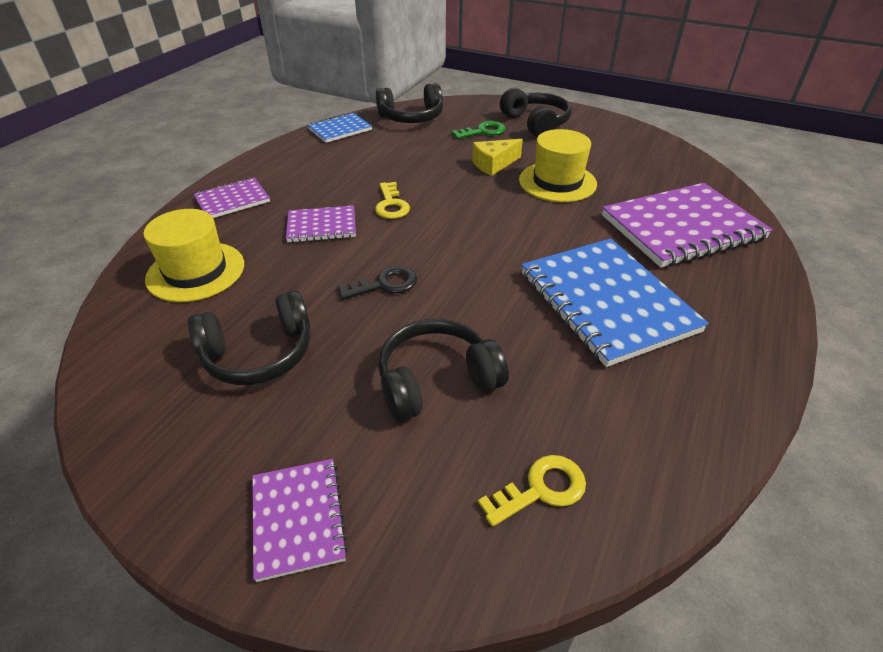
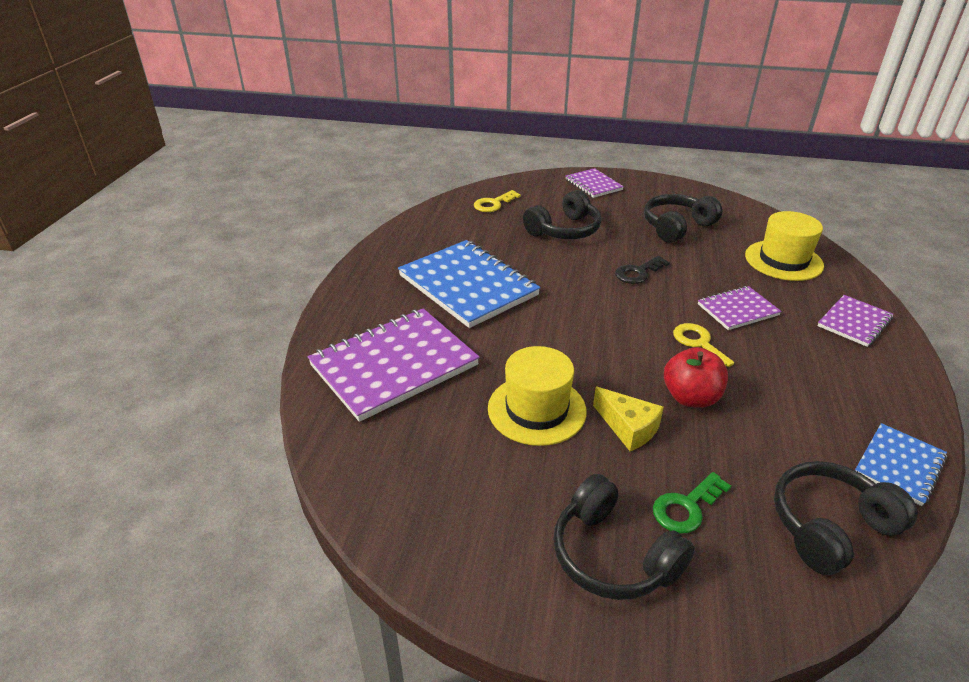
camera: 165 degrees right, 5 degrees down
yellow cheese [472,139,523,176] -> yellow cheese turned 90 degrees clockwise [593,387,664,451]
none -> red apple [664,347,728,408]

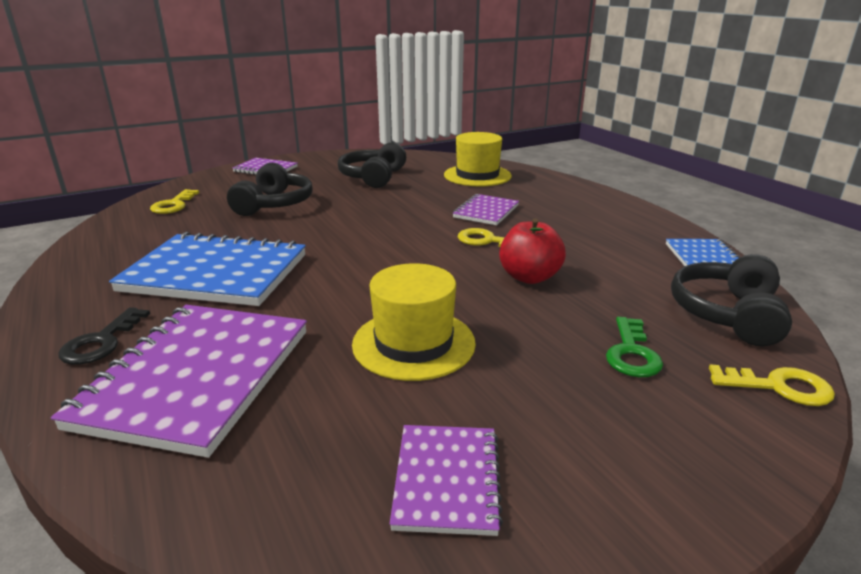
camera: 40 degrees left, 10 degrees down
black headphones [553,474,695,600] -> none
yellow cheese [593,387,664,451] -> none
black key [615,256,670,284] -> black key moved to [58,307,150,365]
purple notebook [817,295,893,347] -> purple notebook moved to [390,425,503,536]
none -> yellow key [709,364,835,406]

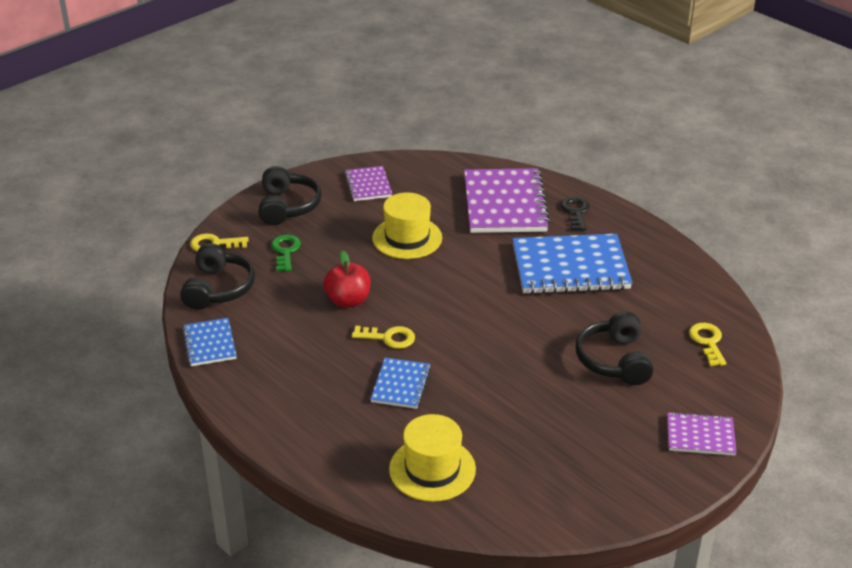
camera: 165 degrees right, 10 degrees up
black headphones [338,142,406,188] -> black headphones moved to [259,166,322,225]
purple notebook [453,194,519,225] -> blue notebook [370,357,431,409]

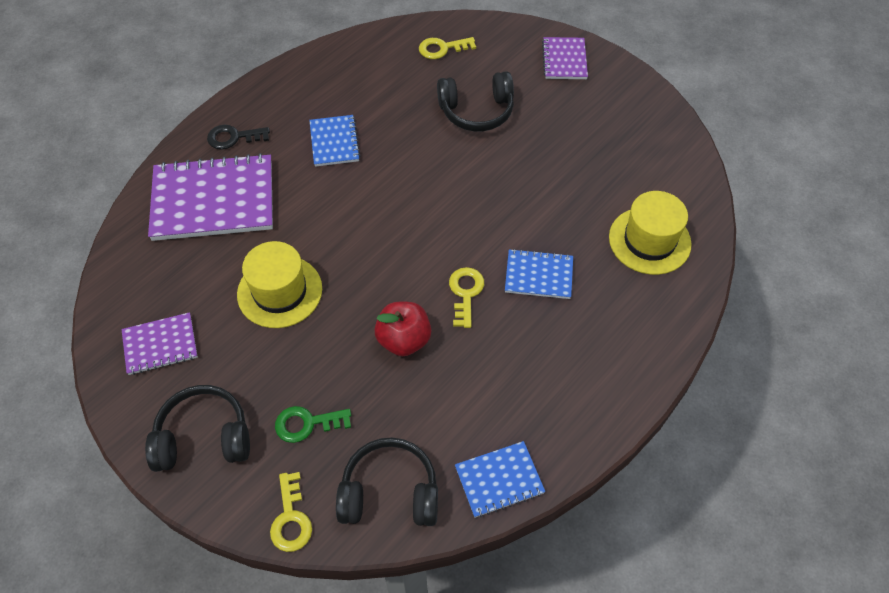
camera: 95 degrees left, 20 degrees up
blue notebook [513,234,633,294] -> blue notebook [309,115,361,167], size x0.52

